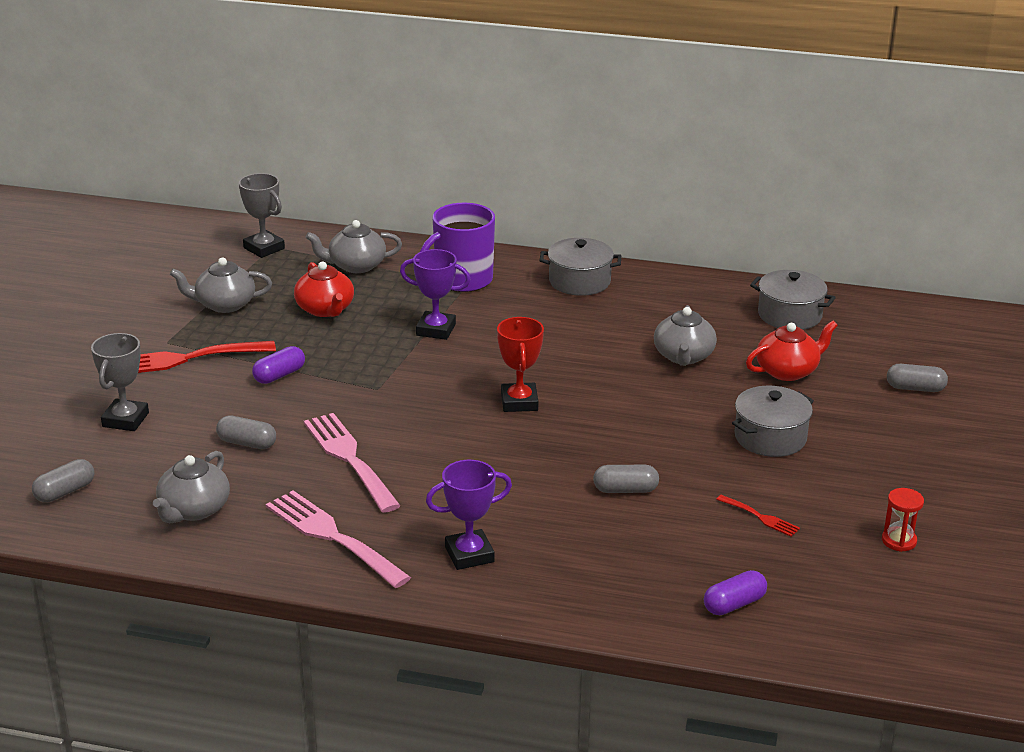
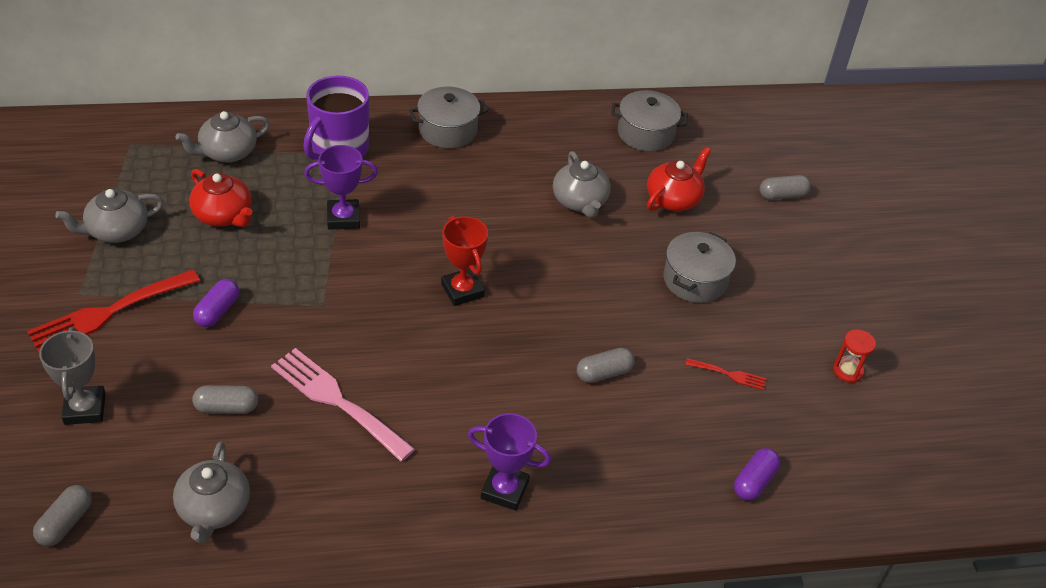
camera: 25 degrees left, 15 degrees up
grey trophy [239,173,285,258] -> none
pink fork [266,490,411,588] -> none
purple trophy [426,460,512,570] -> purple trophy turned 60 degrees clockwise [468,413,551,511]

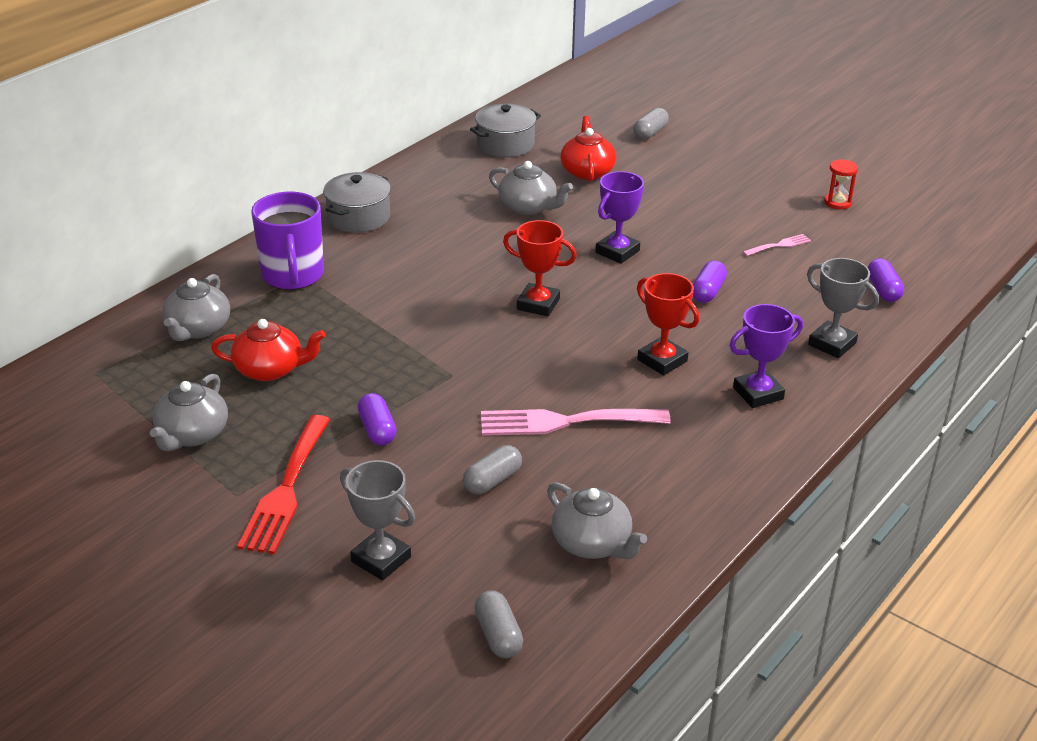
camera: 40 degrees left, 10 degrees down
purple trophy [304,145,378,230] -> purple trophy moved to [595,171,644,264]
grey capsule [577,348,635,383] -> purple capsule [693,261,727,303]
grey pot [663,232,736,303] -> none
red fork [685,358,767,390] -> pink fork [743,234,811,256]
none -> red trophy [637,273,699,375]
none -> grey trophy [807,258,879,358]

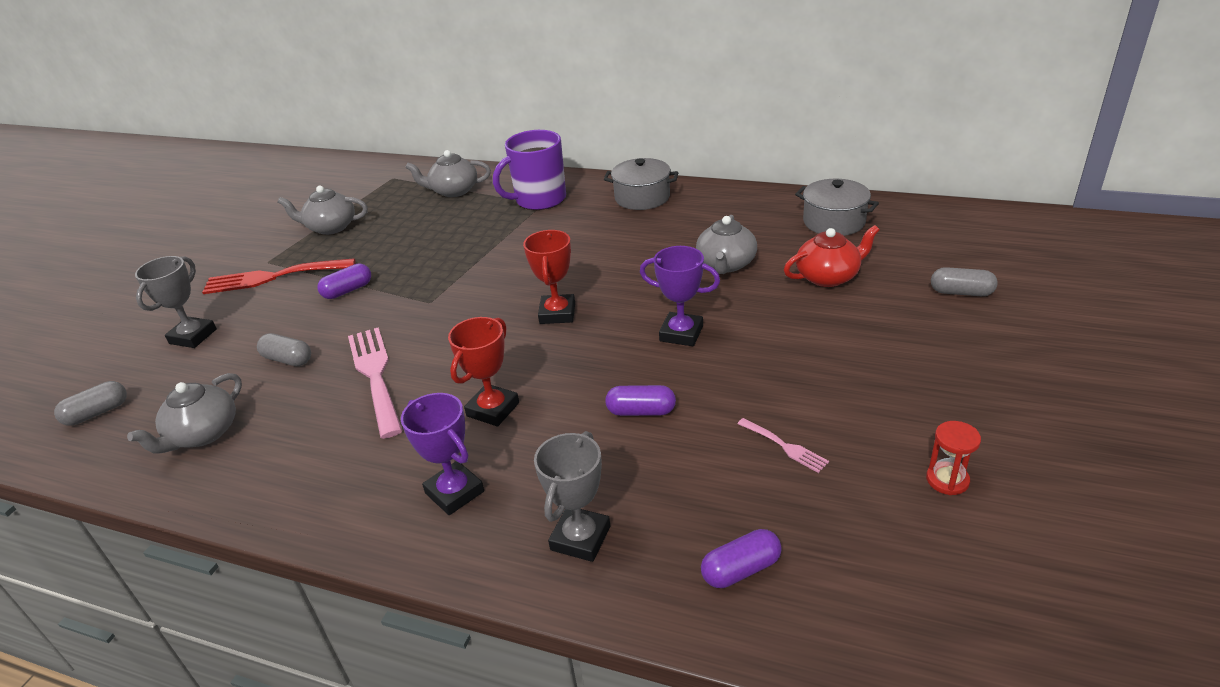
camera: 75 degrees right, 0 degrees up
red teapot [211,319,326,381] -> none

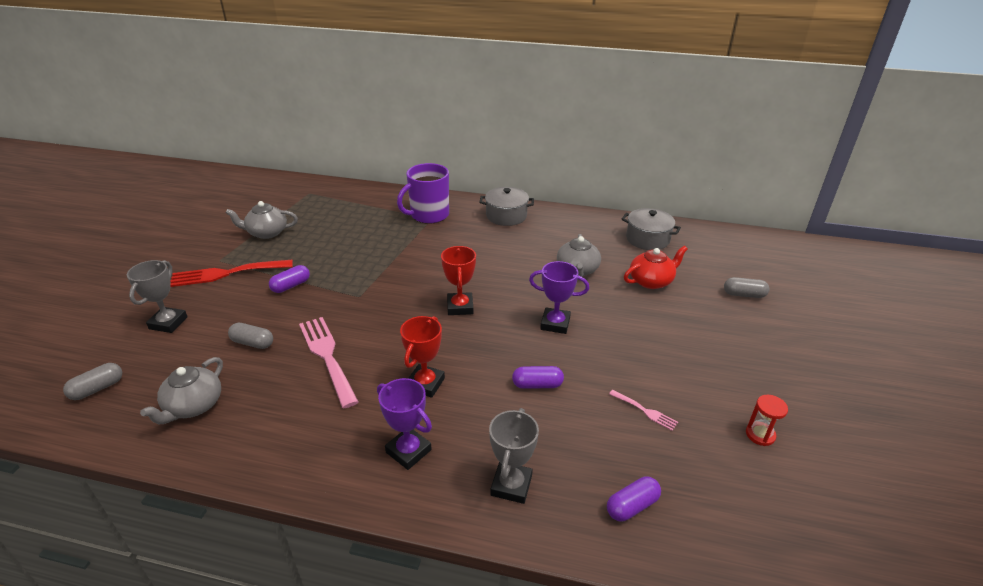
camera: 10 degrees left, 0 degrees up
grey teapot [405,150,491,197] -> none

